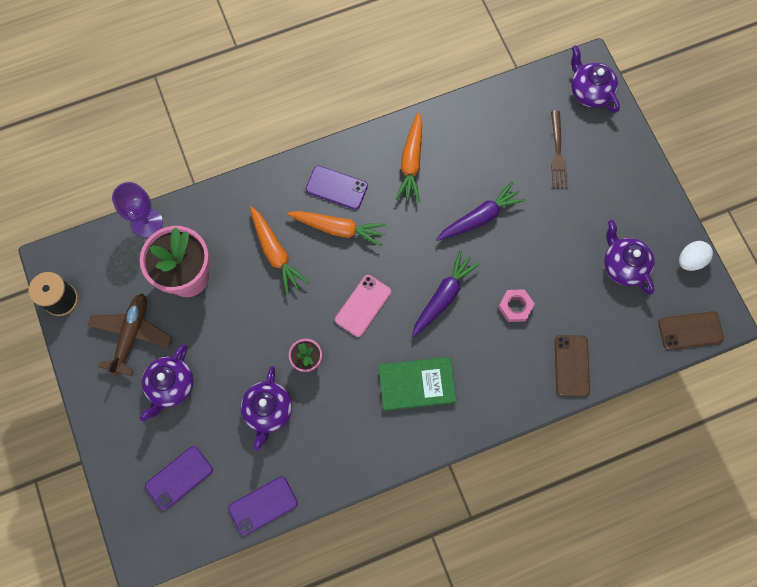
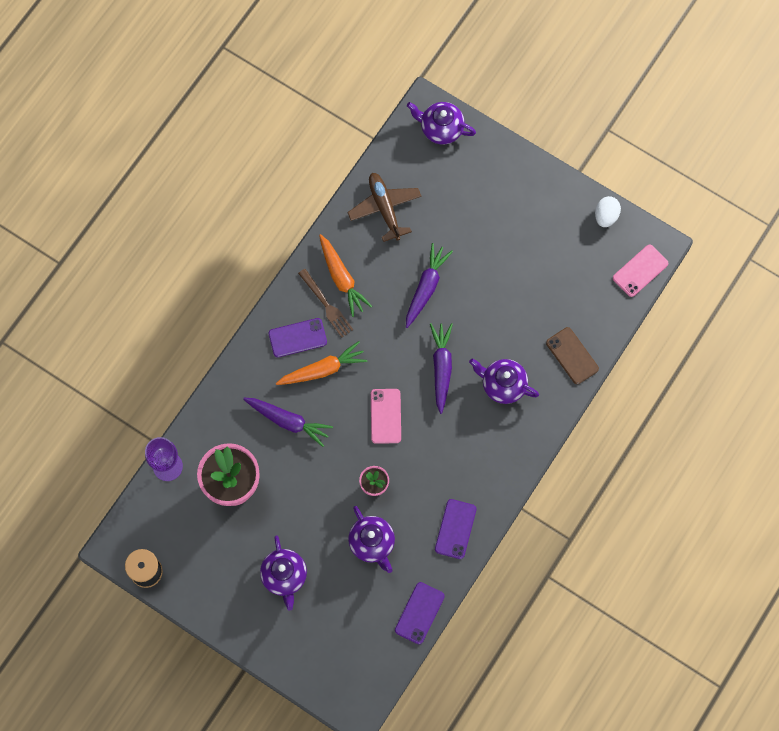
camera: 35 degrees left, 0 degrees up
brown plane [88,293,172,376] -> brown plane moved to [347,173,421,242]
purple phone [145,446,213,510] -> purple phone moved to [435,499,477,559]
orange carrot [250,207,309,295] -> purple carrot [243,398,333,447]
green book [378,357,457,411] -> none
pink nut [498,289,535,322] -> none
brown fork [551,111,568,189] -> brown fork moved to [298,269,353,337]
purple teapot [604,220,655,294] -> purple teapot moved to [469,359,539,404]
brown phone [658,311,724,350] -> pink phone [613,245,668,297]

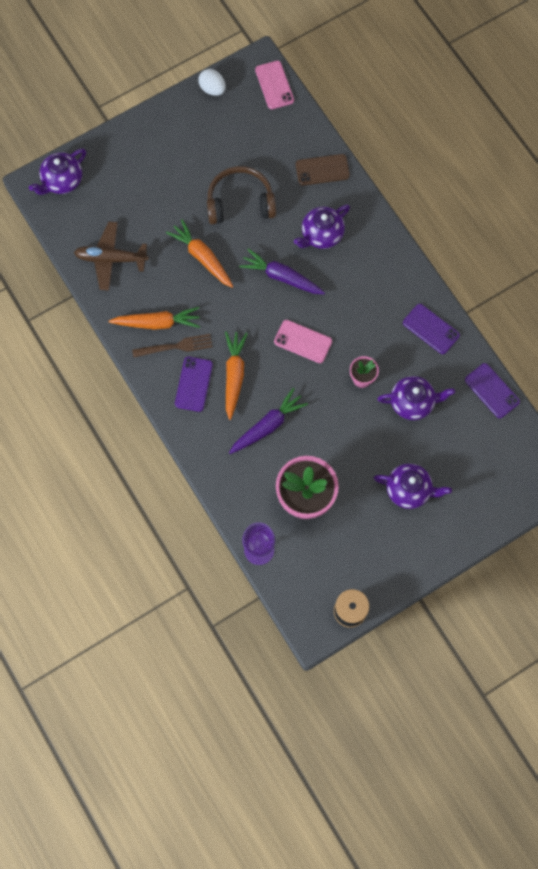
camera: 65 degrees left, 0 degrees up
purple carrot [406,243,453,328] -> orange carrot [166,219,233,288]
none -> brown headphones [207,166,276,225]

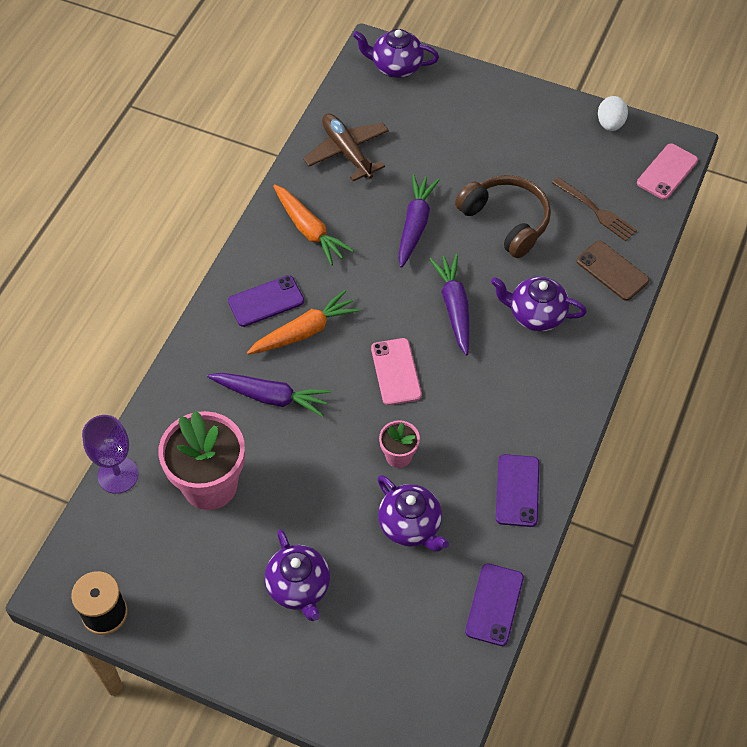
camera: 55 degrees right, 15 degrees down
brown fork [132,334,213,357] -> brown fork moved to [552,177,637,241]
orange carrot [166,219,233,288] -> purple carrot [398,174,439,268]

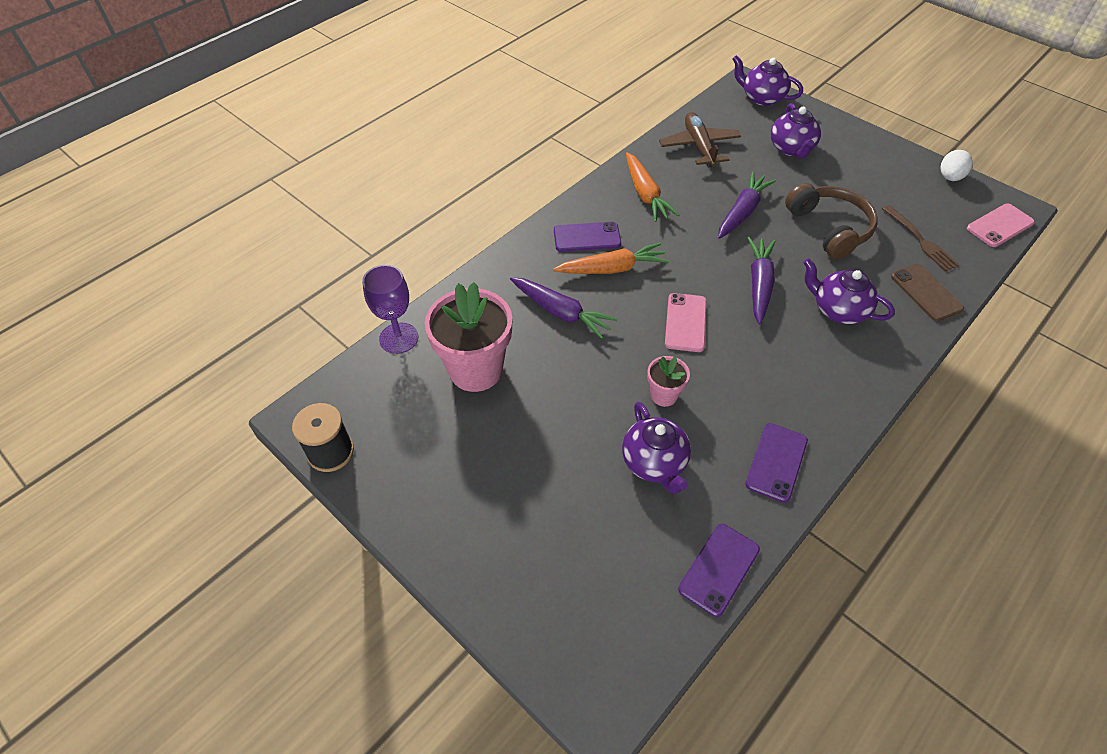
camera: 20 degrees right, 5 degrees down
purple teapot [265,529,330,621] -> purple teapot moved to [771,103,821,159]

